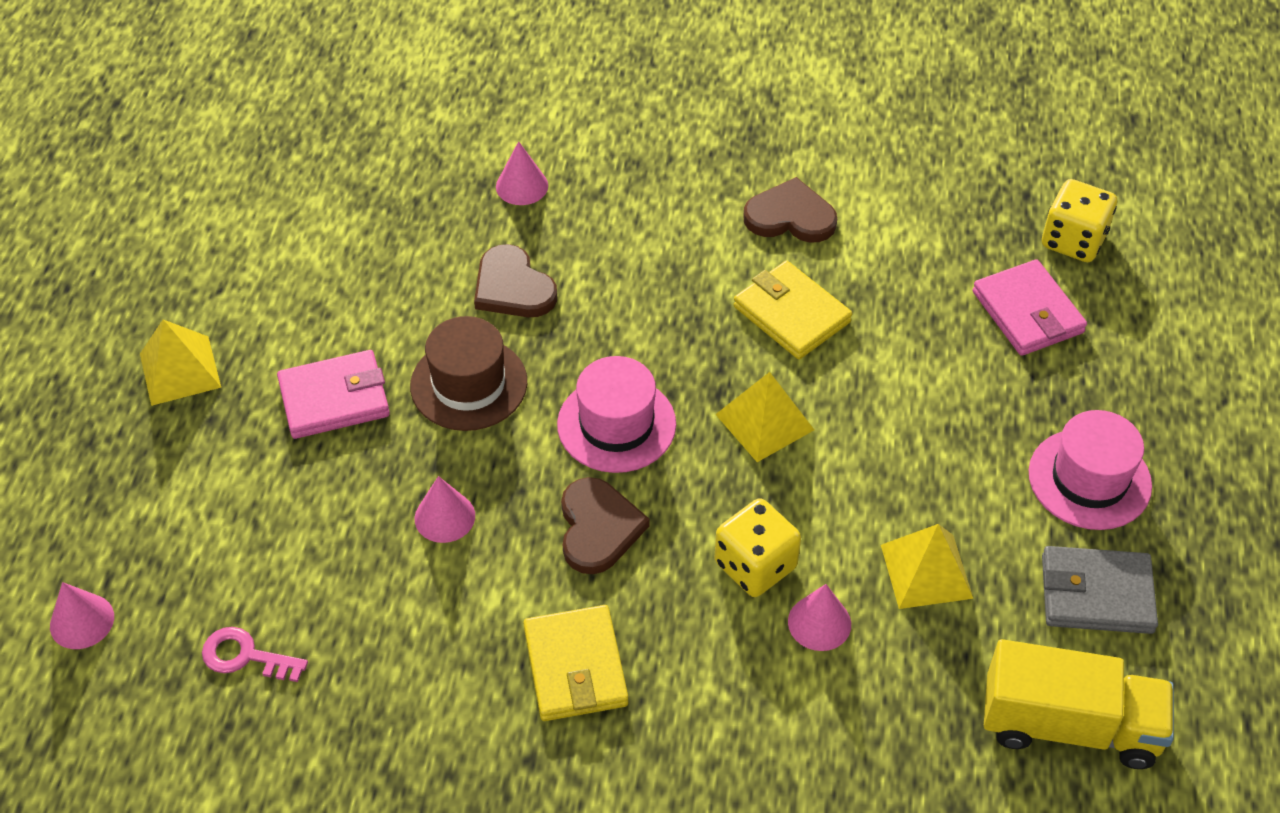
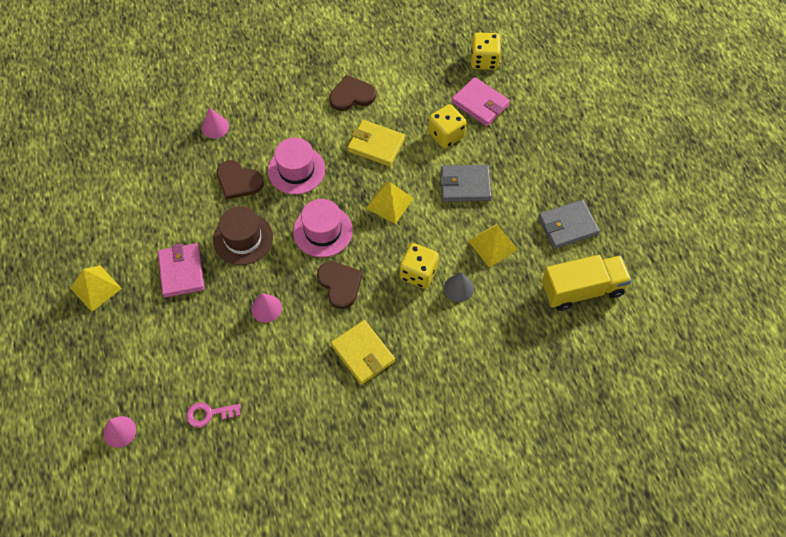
camera: 25 degrees left, 10 degrees up
pink wallet [277,350,390,439] -> pink wallet turned 60 degrees counterclockwise [158,243,205,298]
pink cone [788,584,851,651] -> grey cone [444,272,474,302]
pink hat [1029,410,1152,530] -> pink hat moved to [268,138,325,194]
none -> yellow dice [428,104,467,148]
none -> grey wallet [440,165,492,202]

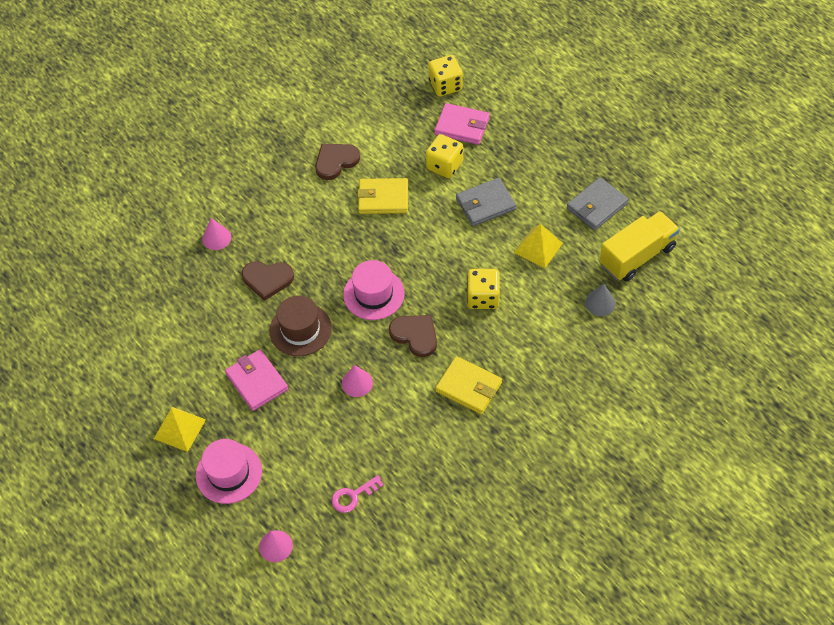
camera: 20 degrees left, 5 degrees down
pink hat [268,138,325,194] -> pink hat moved to [196,439,262,504]
yellow pyramid [366,182,414,224] -> none
grey cone [444,272,474,302] -> grey cone moved to [585,284,616,316]

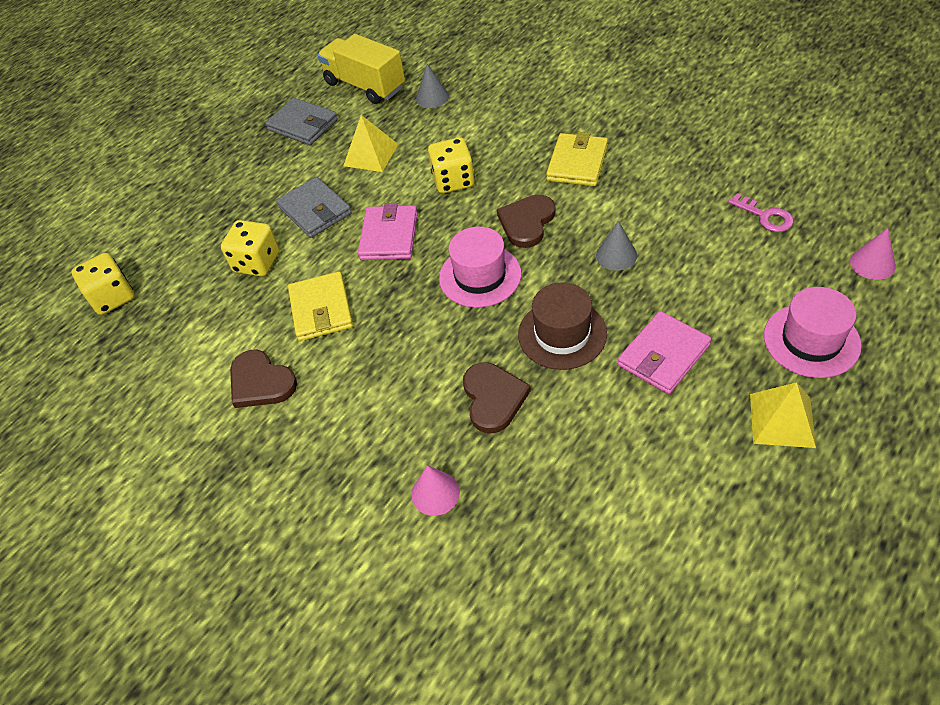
camera: 100 degrees left, 5 degrees down
pink cone [342,365,373,397] -> grey cone [596,221,637,271]
pink wallet [434,103,490,145] -> pink wallet moved to [358,203,418,260]

